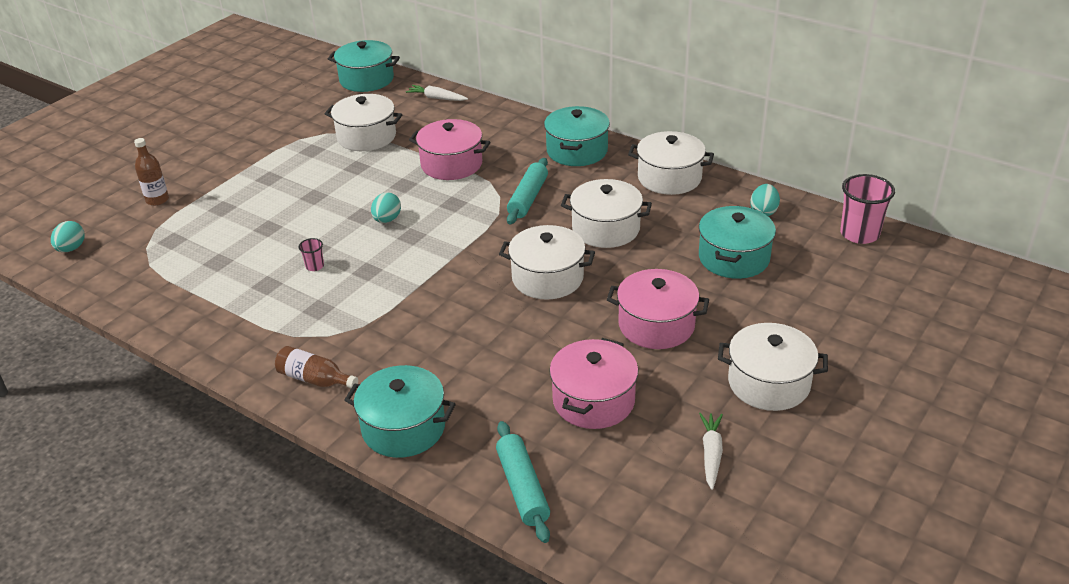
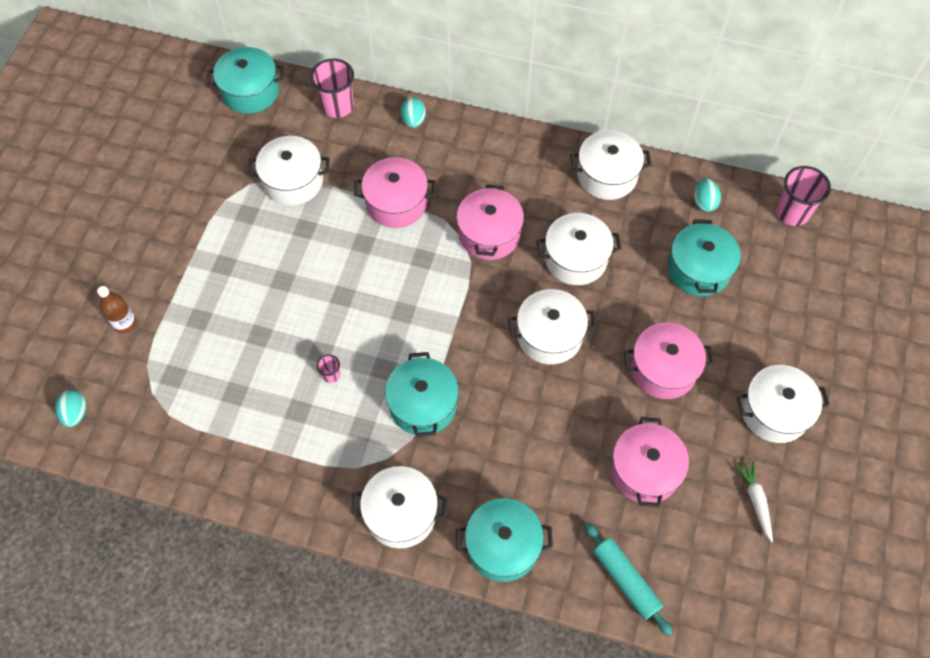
camera: 20 degrees left, 25 degrees up
brown bottle [275,346,358,388] -> white pot [351,466,447,549]
turquoise egg [371,193,401,223] -> turquoise egg moved to [401,97,426,128]
white carrot [406,85,468,101] -> pink cup [311,58,354,118]
turquoise rolling pin [507,158,548,225] -> pink pot [456,184,524,260]
turquoise pot [544,106,610,166] -> turquoise pot moved to [385,352,459,437]

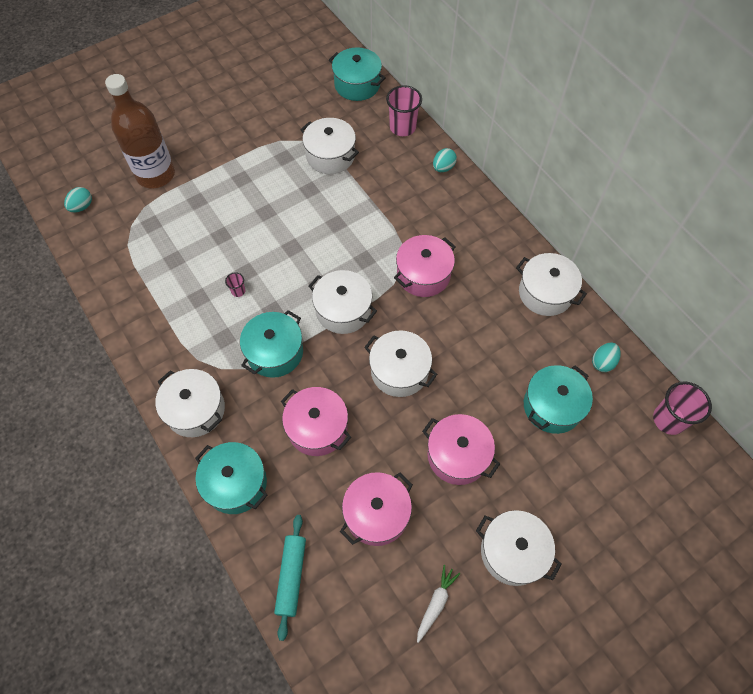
camera: 40 degrees right, 0 degrees up
brown bottle [97,286,137,334] -> brown bottle [105,74,175,188], size x2.21
pink pot [354,157,436,228] -> pink pot moved to [281,387,351,456]
white pot [536,213,622,285] -> white pot moved to [308,270,377,334]

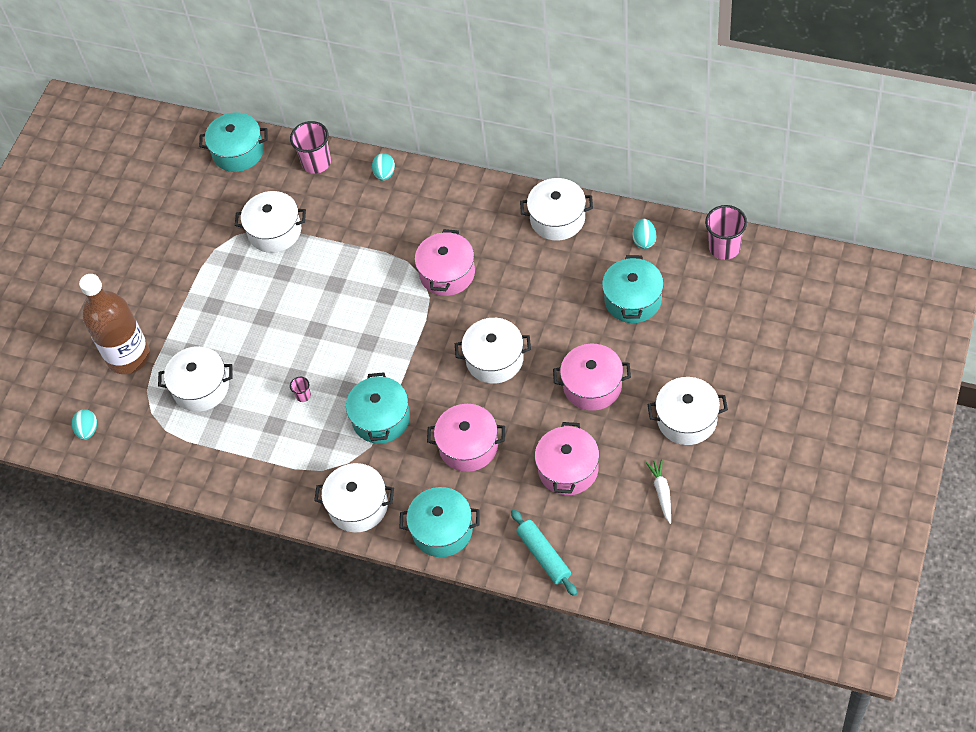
camera: 30 degrees left, 5 degrees down
white pot [308,270,377,334] -> white pot moved to [158,346,233,412]

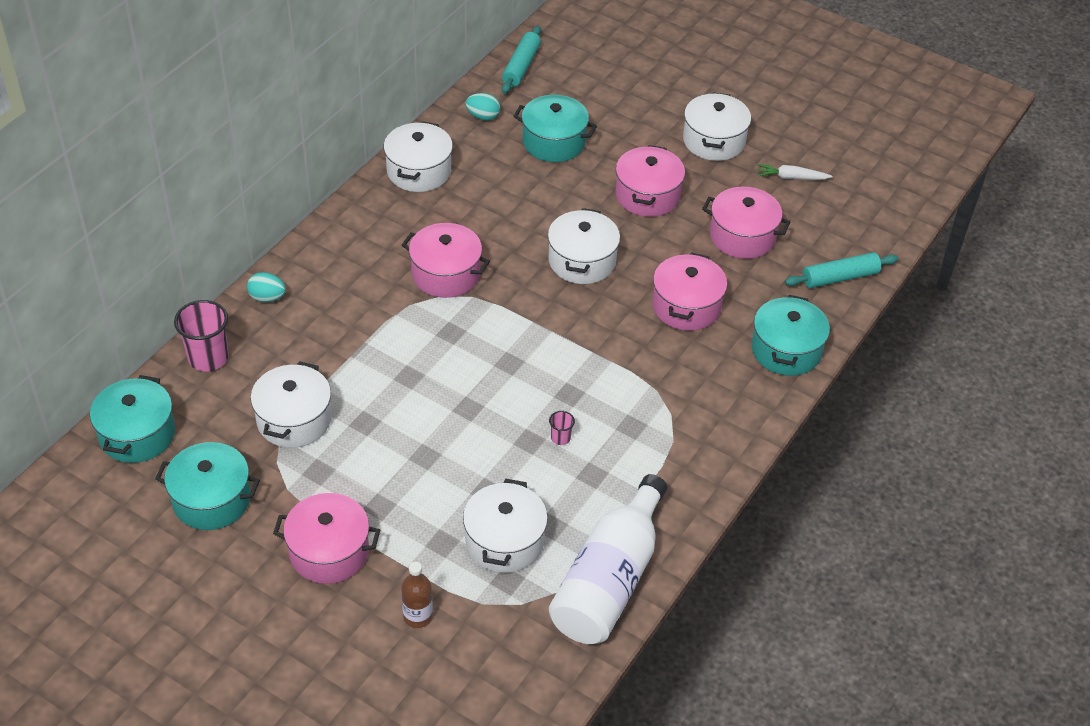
camera: 85 degrees left, 10 degrees down
turquoise egg [72,409,97,440] -> none
brown bottle [79,274,150,374] -> brown bottle [401,562,433,628], size x0.45
white pot [314,463,394,532] -> none
turquoise pot [346,372,410,444] -> turquoise pot moved to [155,442,260,530]
pink cup [705,205,747,260] -> turquoise rolling pin [502,26,541,94]
none -> pink pot [273,493,380,584]
none -> white bottle [549,474,667,644]

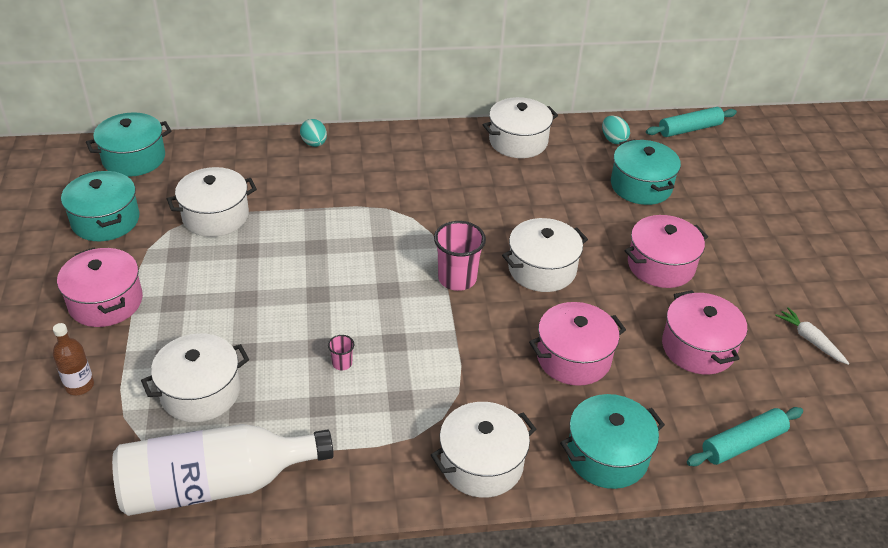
camera: 50 degrees right, 5 degrees down
pink cup [174,300,229,371] -> pink cup moved to [434,221,486,291]
pink pot [402,223,490,298] -> none
white pot [683,92,751,161] -> white pot moved to [431,402,536,498]
turquoise rolling pin [785,252,899,288] -> turquoise rolling pin turned 60 degrees counterclockwise [687,407,803,466]

